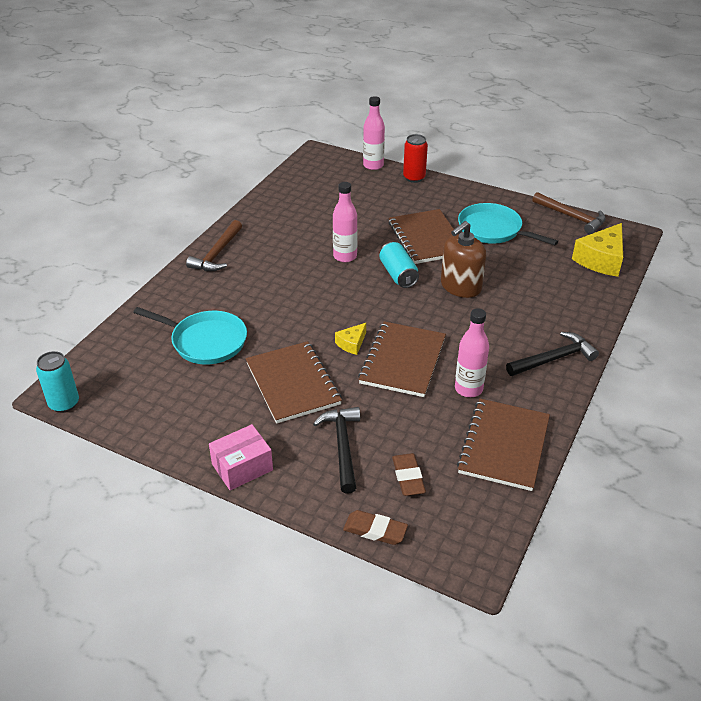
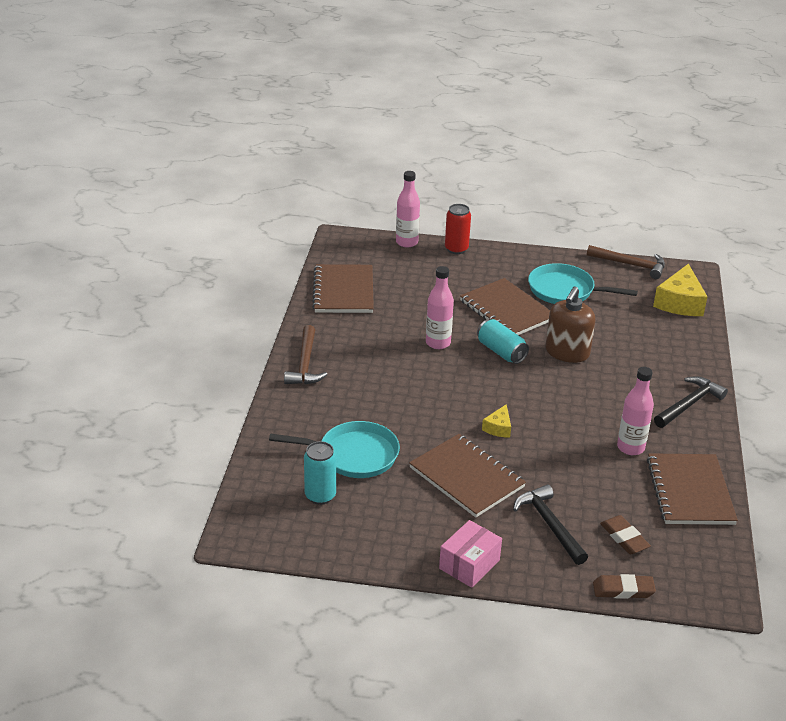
camera: 20 degrees left, 5 degrees down
turquoise can [36,351,79,413] -> turquoise can moved to [304,441,336,505]
brown notebook [358,321,446,397] -> brown notebook moved to [312,264,374,313]

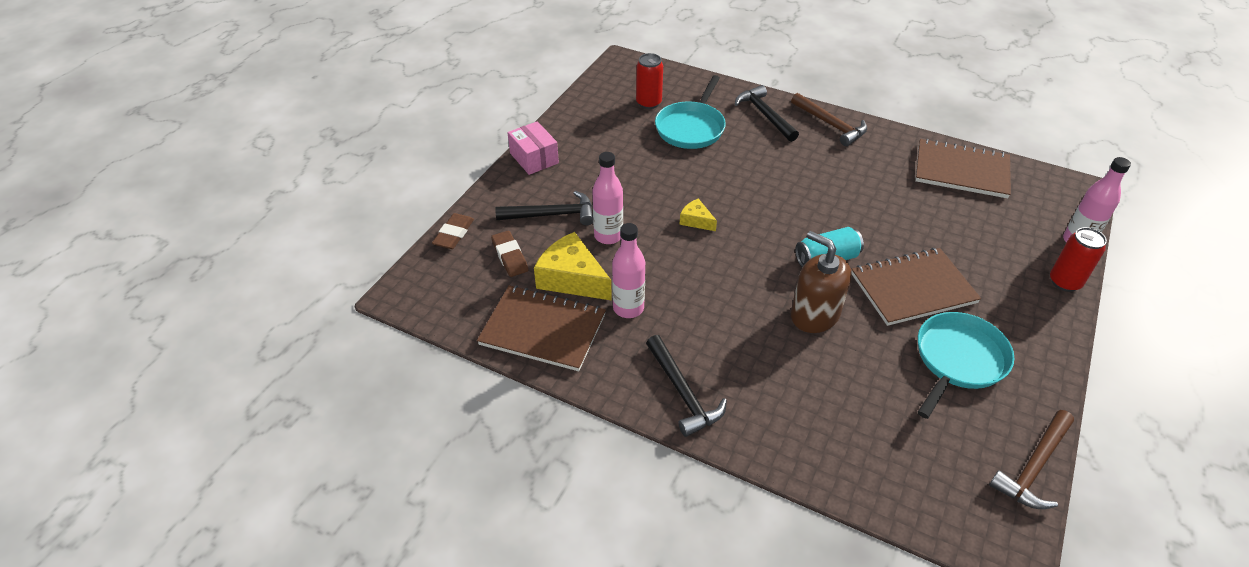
camera: 110 degrees right, 10 degrees up
brown hammer [284,325,328,384] -> brown hammer turned 150 degrees counterclockwise [791,93,867,146]
turquoise can [304,441,336,505] -> red can [636,53,663,109]
brown notebook [409,434,526,518] -> none
pink bottle [426,266,454,349] -> pink bottle moved to [592,152,623,244]
brown eraser [600,515,651,554] -> brown eraser turned 75 degrees clockwise [491,231,528,277]
yellow cheese [653,263,708,316] -> yellow cheese moved to [534,232,612,301]
none -> black hammer [735,85,799,142]

